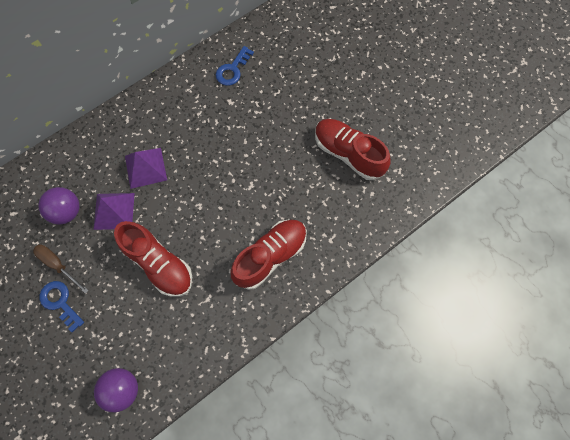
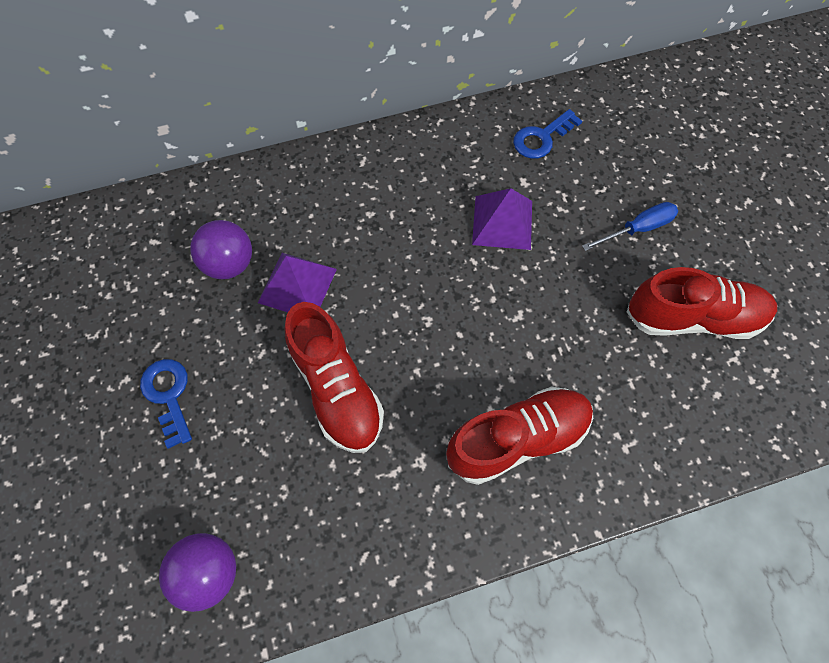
camera: 20 degrees right, 5 degrees down
brown screwdriver [33,245,89,294] -> none
purple pyramid [125,148,167,189] -> purple pyramid moved to [472,188,532,250]
red shoe [315,119,391,180] -> red shoe turned 120 degrees clockwise [627,267,777,339]
none -> blue screwdriver [582,202,678,251]

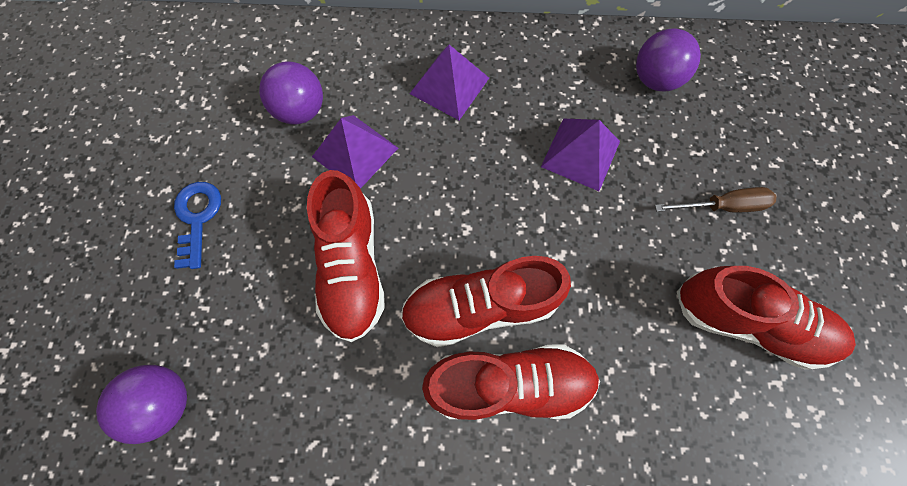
camera: 20 degrees right, 5 degrees up
blue key [513,109,582,159] -> purple ball [636,29,701,92]
blue screwdriver [582,202,678,251] -> brown screwdriver [655,187,776,213]
none -> red shoe [400,256,571,347]
none -> purple pyramid [410,45,489,120]

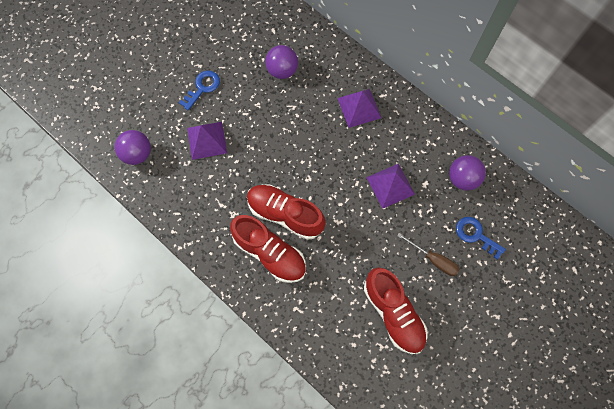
camera: 40 degrees right, 0 degrees up
red shoe [307,170,385,342] -> none
purple pyramid [312,115,398,189] -> purple pyramid moved to [187,122,227,160]
none -> blue key [456,217,506,260]

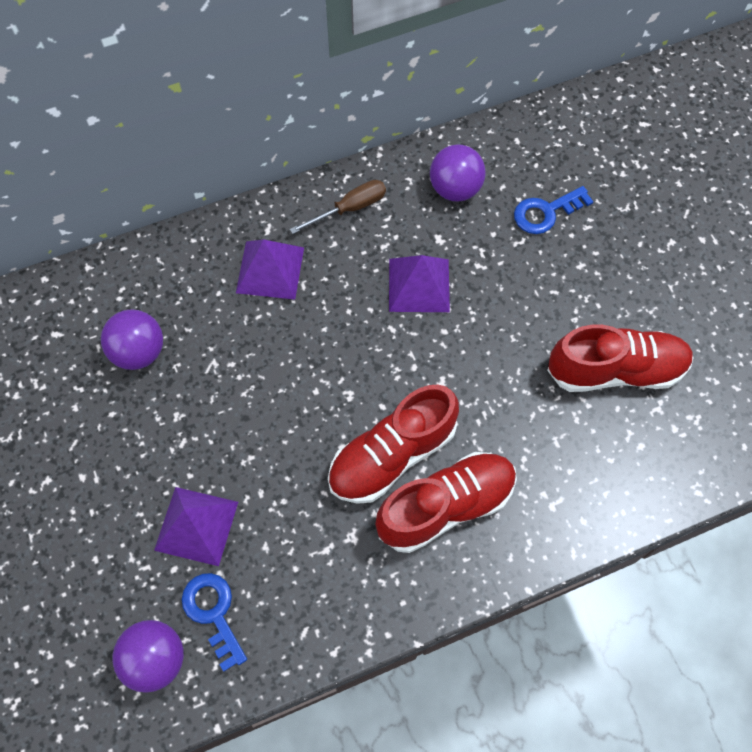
camera: 65 degrees left, 5 degrees down
blue key [179,71,220,111] -> blue key moved to [182,573,247,672]
brown screwdriver [397,233,460,276] -> brown screwdriver moved to [290,180,386,234]

